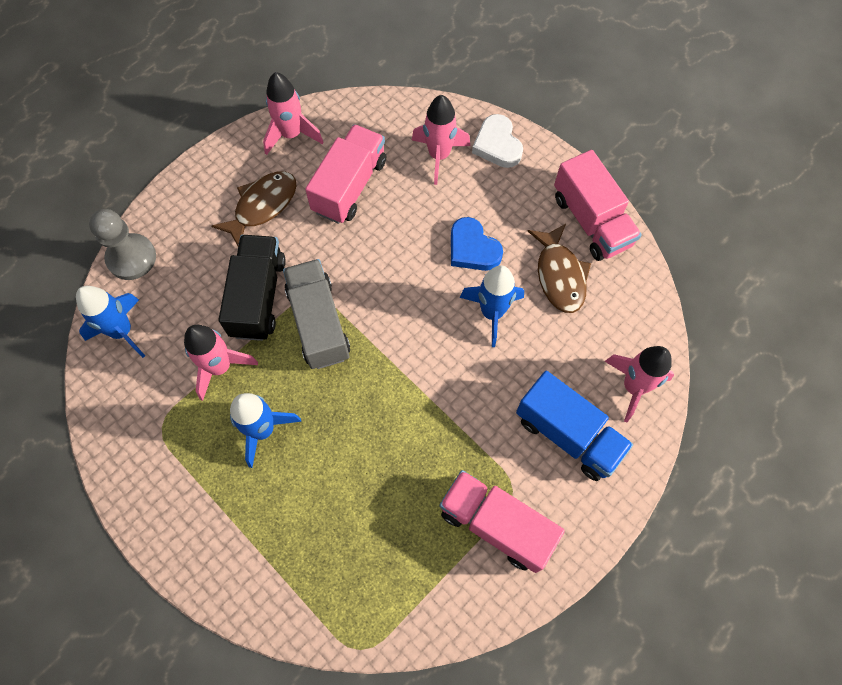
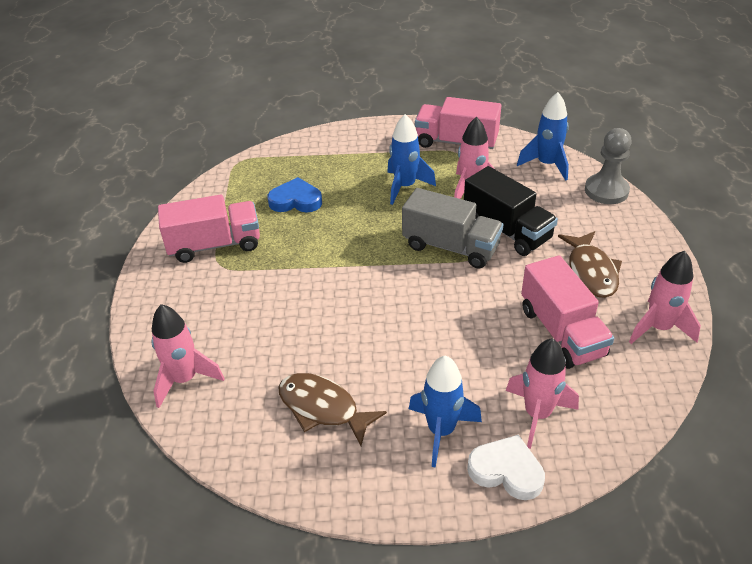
camera: 135 degrees right, 25 degrees down
blue heart [451,217,503,271] -> blue heart moved to [268,177,322,212]
blue rocket [460,265,524,347] -> blue rocket moved to [409,355,482,468]
blue truck [516,371,633,481] -> none
pink truck [554,150,642,261] -> pink truck moved to [415,97,501,149]

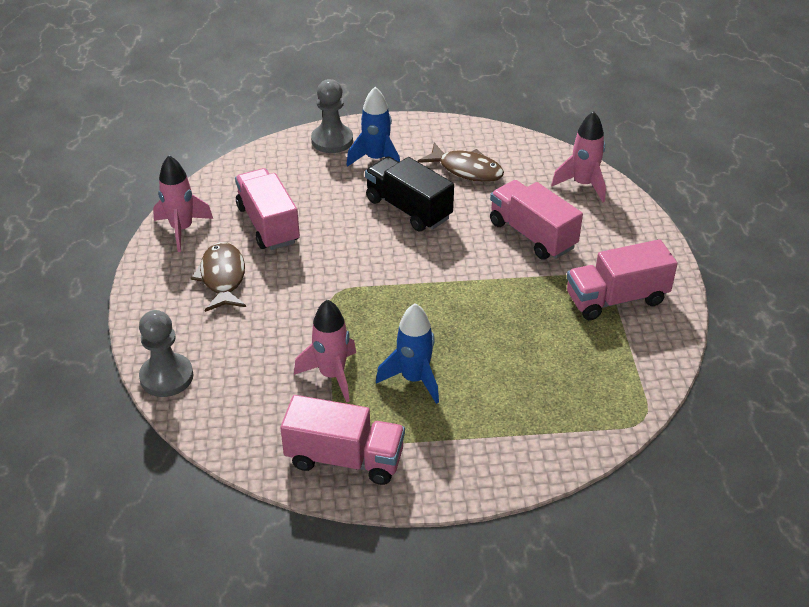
camera: 175 degrees right, 0 degrees up
blue heart [268,177,322,212] -> none
grey truck [402,188,504,269] -> none
black truck [464,166,558,256] -> black truck moved to [365,156,454,232]
white heart [467,435,545,500] -> grey pawn [311,79,353,153]
pink rocket [506,338,579,449] -> none
blue rocket [517,92,569,181] -> none
none -> pink truck [490,180,583,260]

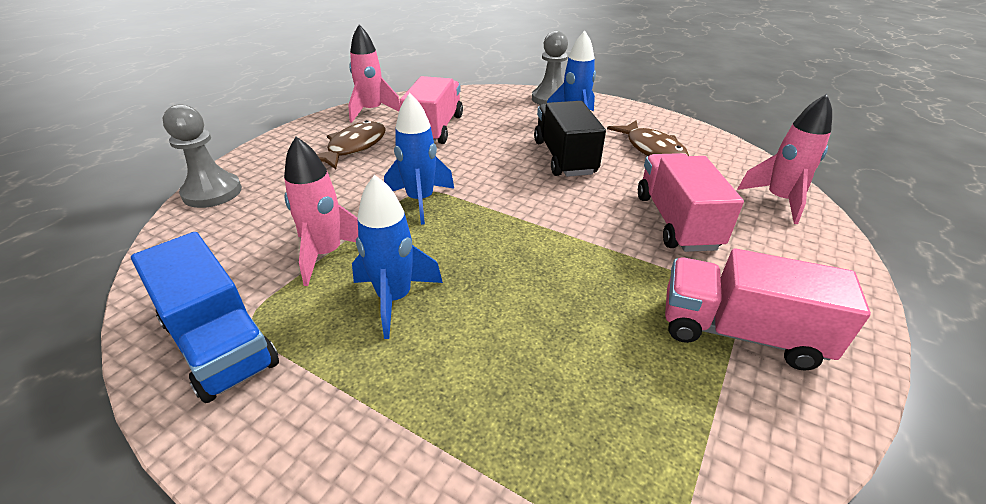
camera: 35 degrees right, 5 degrees down
pink truck [280,395,405,485] -> blue truck [131,232,279,403]
none -> blue rocket [384,93,454,225]

